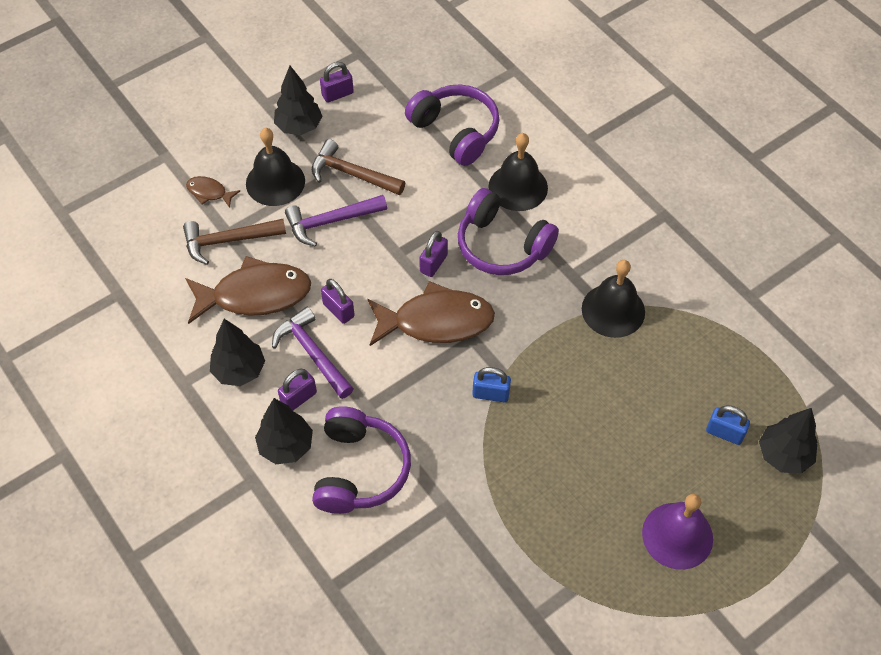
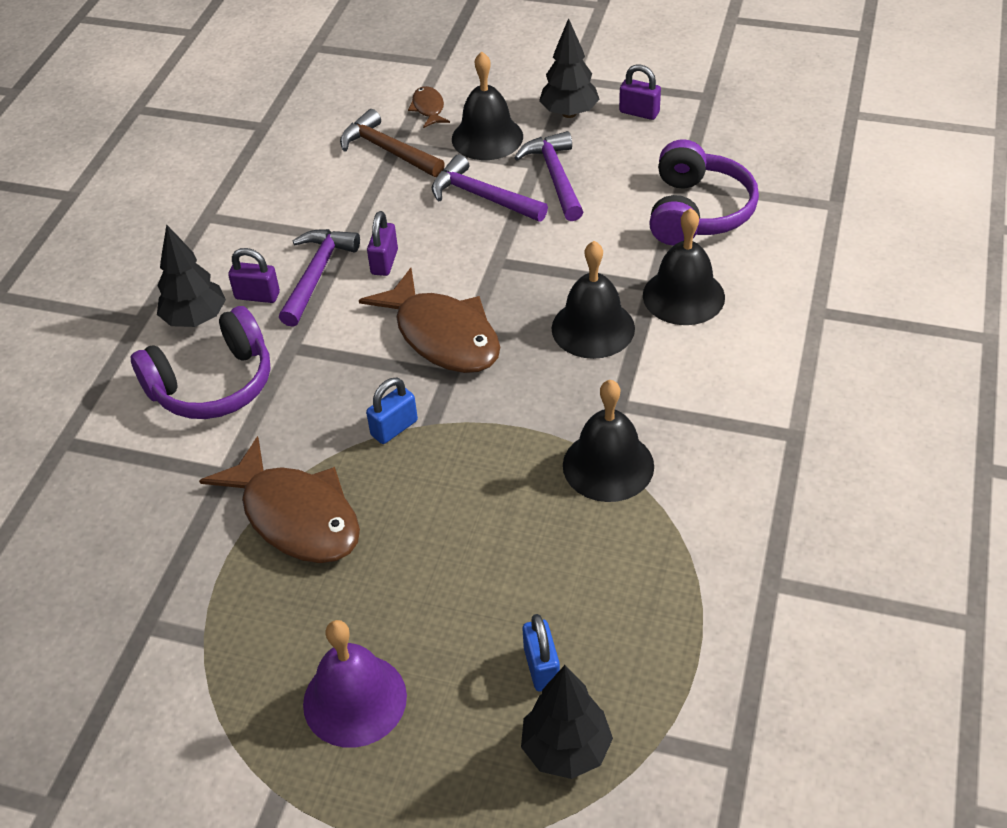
camera: 55 degrees right, 10 degrees down
brown fish [185,256,311,324] -> brown fish moved to [199,436,360,563]
black tree [210,319,265,386] -> none
brown hammer [312,139,405,195] -> purple hammer [514,131,583,221]
purple padlock [419,231,448,277] -> none
purple headphones [458,188,559,275] -> black bell [551,241,635,359]
blue padlock [472,367,511,403] -> blue padlock turned 75 degrees clockwise [366,378,418,444]

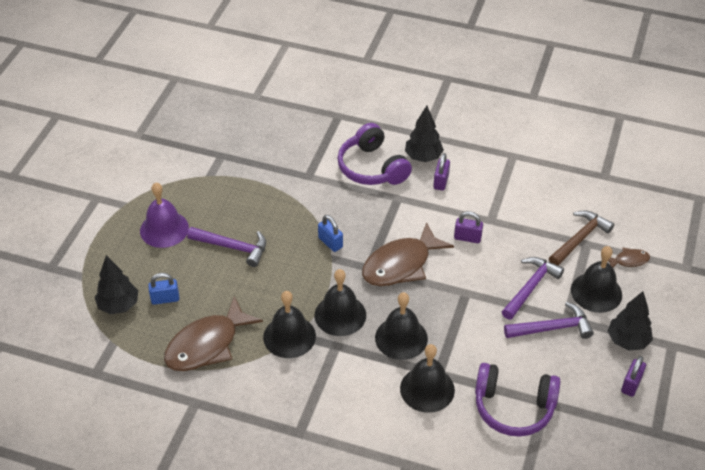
camera: 90 degrees right, 0 degrees up
brown fish [199,436,360,563] -> brown fish moved to [164,296,263,371]
purple hammer [279,229,360,327] -> purple hammer moved to [187,227,266,267]
none -> black bell [315,269,366,336]

